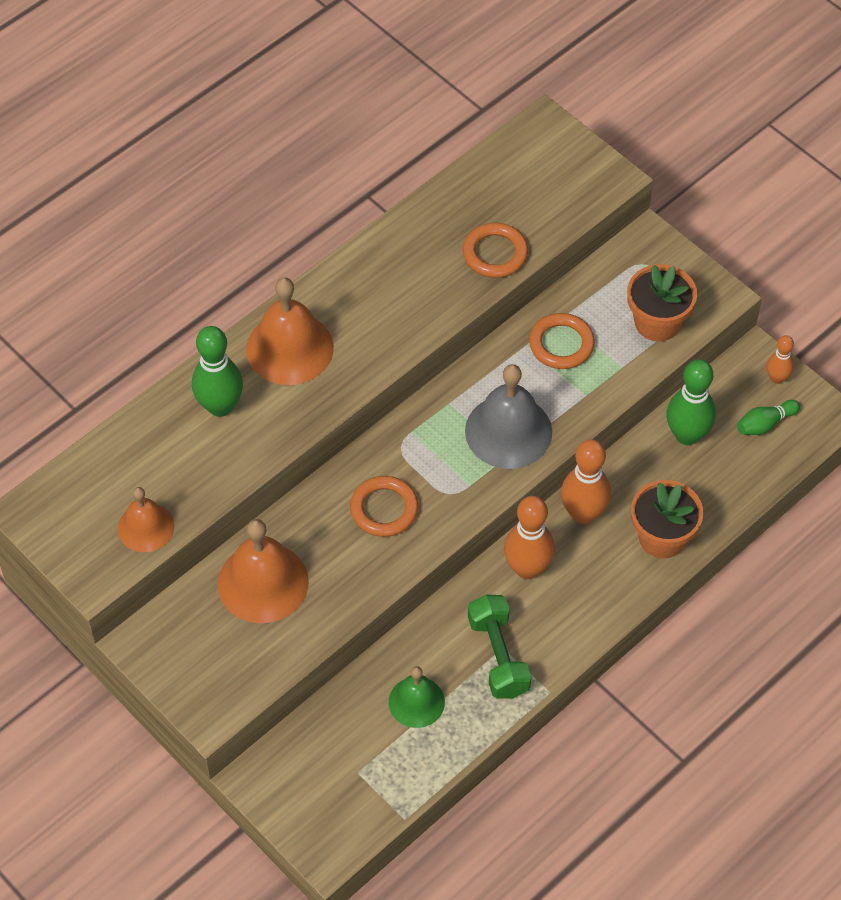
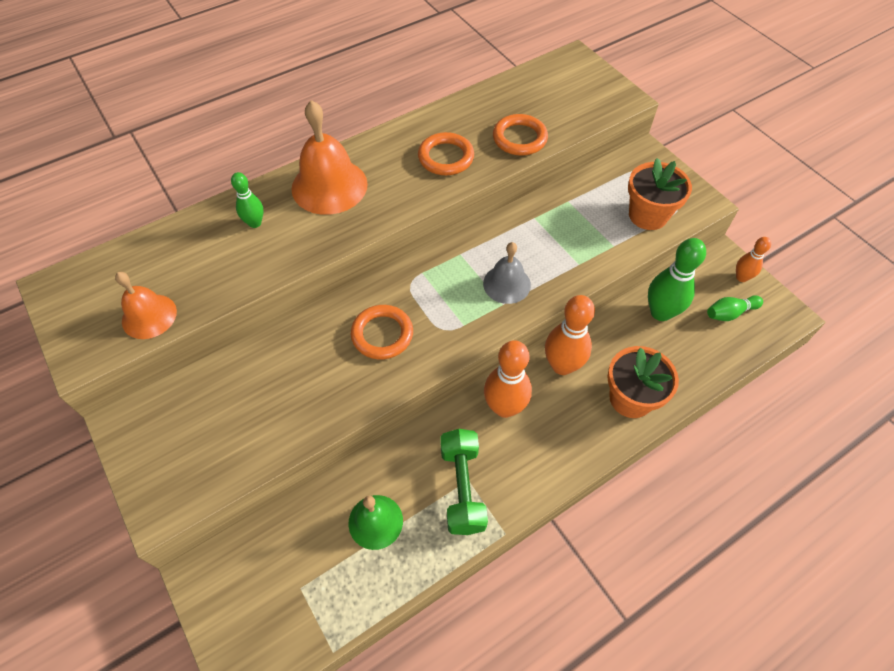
camera: 10 degrees right, 0 degrees up
green bowling pin [192,326,243,417] -> green bowling pin [231,172,263,228], size x0.57
orange bell [218,519,309,623] -> none
grey bell [465,364,552,469] -> grey bell [483,242,531,304], size x0.62
orange ring [529,313,595,369] -> orange ring moved to [418,132,474,175]

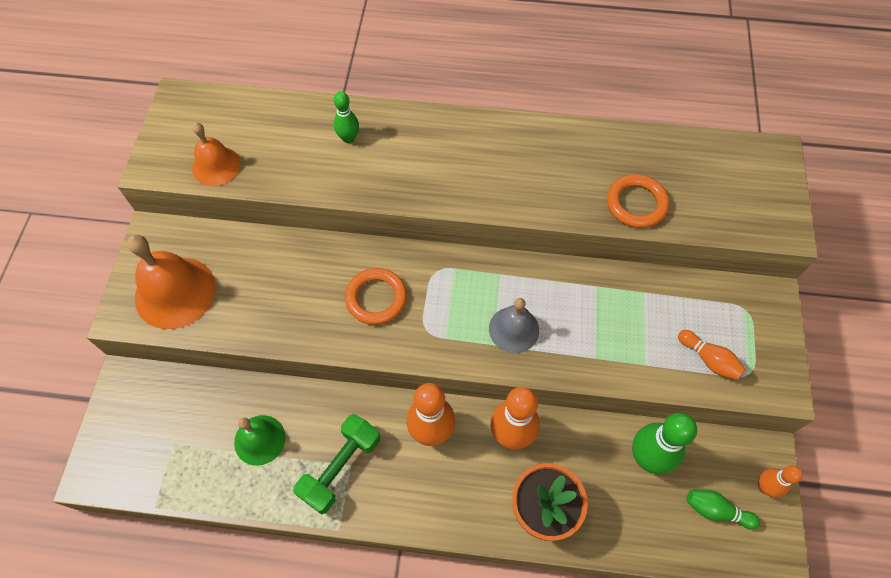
camera: 40 degrees right, 5 degrees up
orange bell [291,100,368,215] -> orange bell moved to [127,235,216,329]
orange ring [418,132,474,175] -> none
orange flower pot [628,158,692,230] -> orange bowling pin [678,330,746,380]

